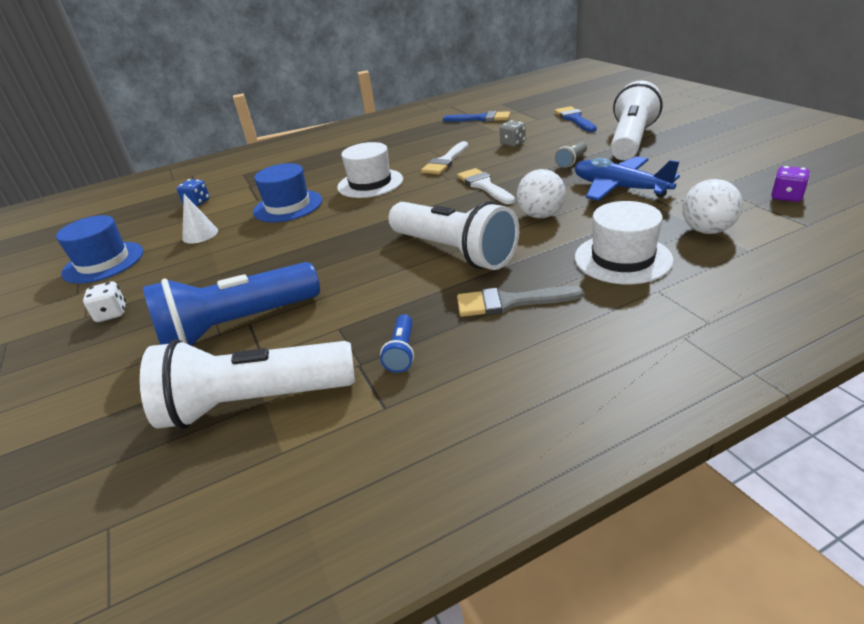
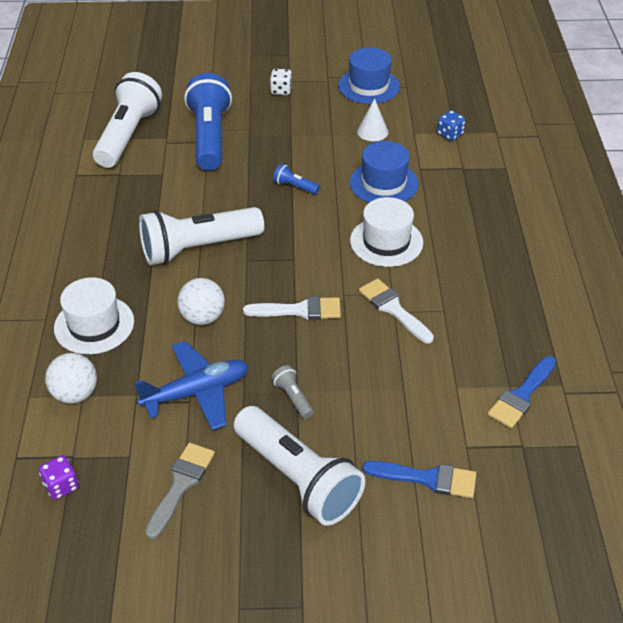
camera: 110 degrees right, 10 degrees up
blue flashlight [380,314,414,373] -> blue flashlight moved to [273,164,320,194]
grey brush [457,286,583,317] -> grey brush moved to [145,443,215,539]
grey dice [500,120,526,147] -> none

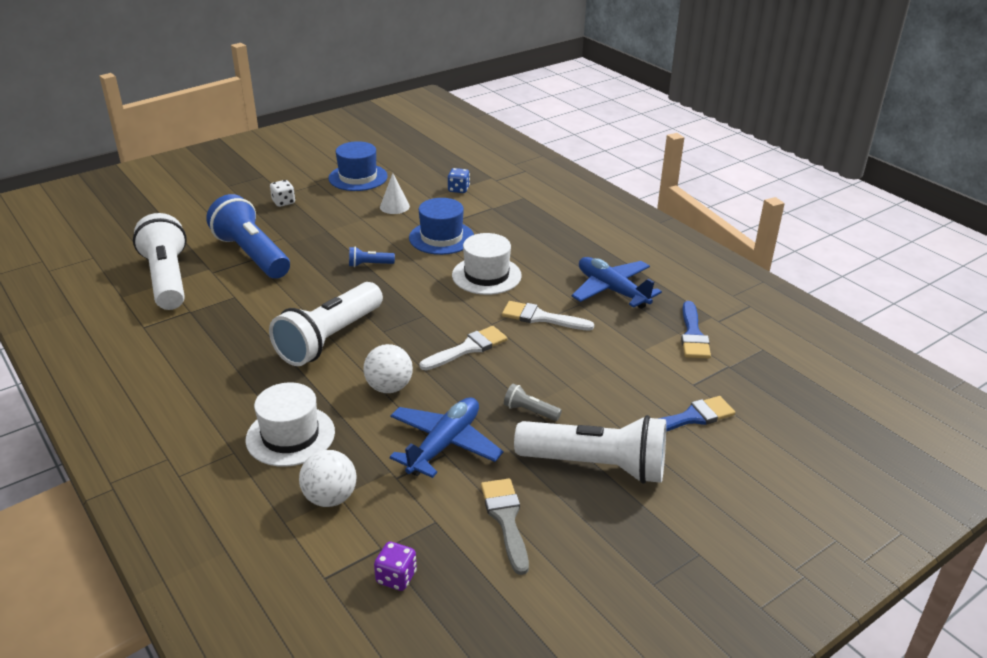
camera: 35 degrees left, 10 degrees down
none -> blue plane [572,257,662,309]

